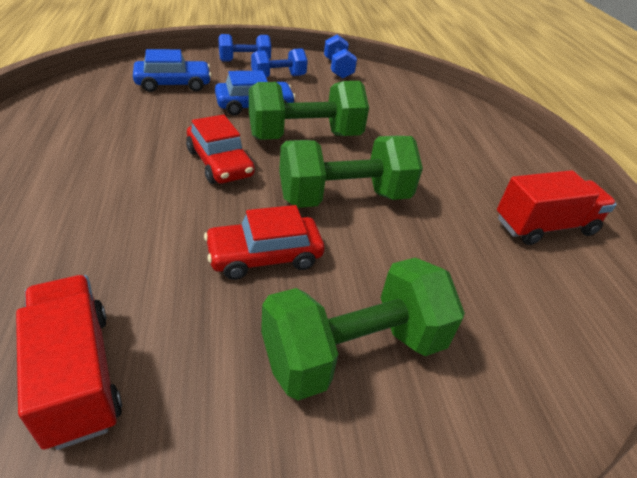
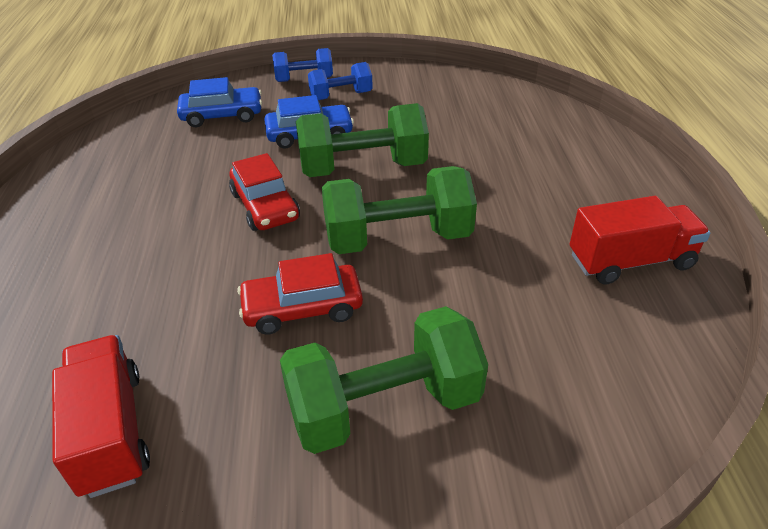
camera: 10 degrees right, 0 degrees up
blue dumbbell [324,35,357,78] -> none

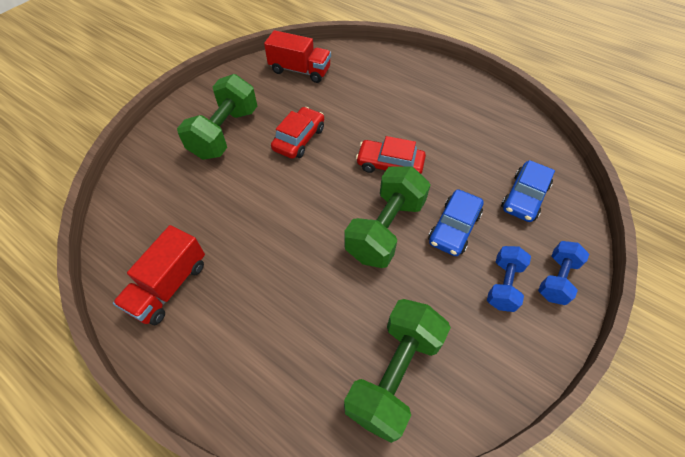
camera: 130 degrees right, 15 degrees up
green dumbbell [322,166,477,254] -> green dumbbell moved to [344,299,451,443]

